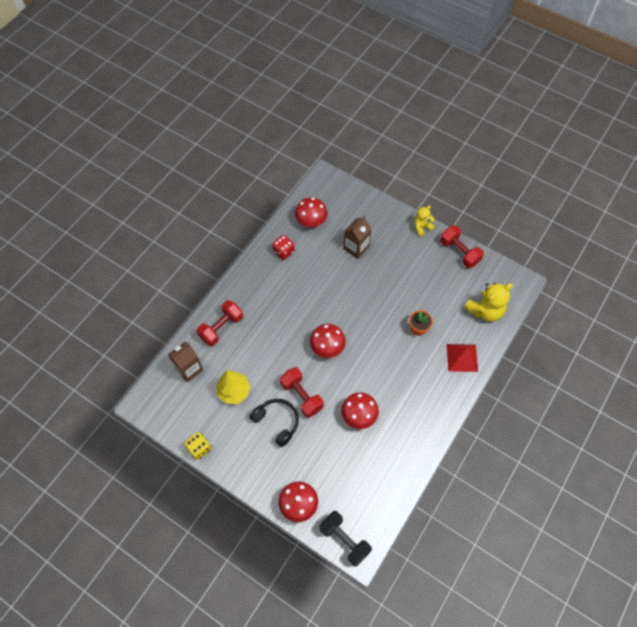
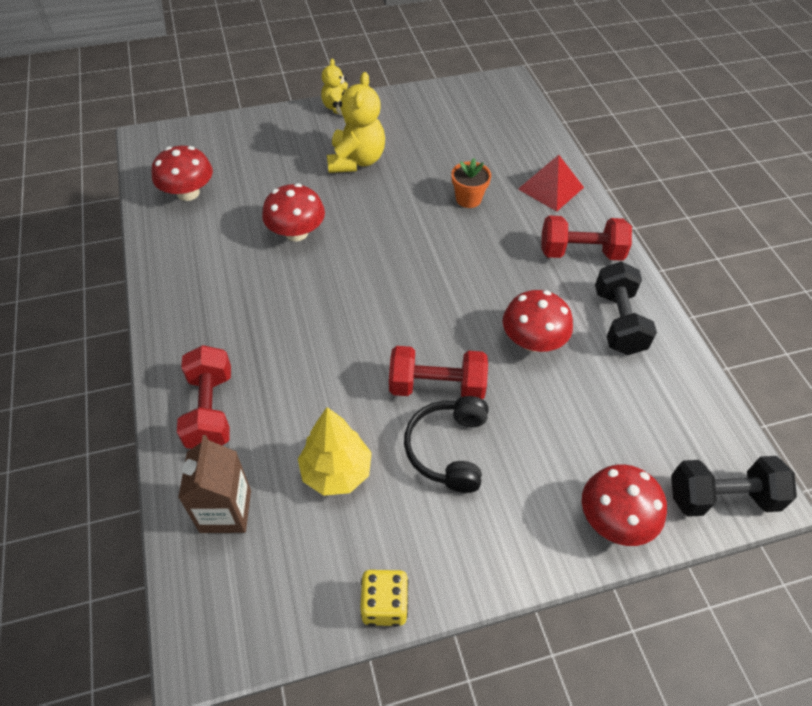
camera: 50 degrees left, 10 degrees down
black headphones [249,399,299,447] -> black headphones turned 75 degrees counterclockwise [404,396,489,493]
red dice [272,235,295,260] -> none
red mushroom [310,324,346,358] -> red mushroom moved to [262,183,325,241]
brown carton [343,216,372,259] -> none
red dumbbell [440,225,484,268] -> red dumbbell moved to [541,216,632,261]
yellow teddy bear [464,283,513,322] -> yellow teddy bear moved to [327,72,385,173]
none -> black dumbbell [595,262,657,355]

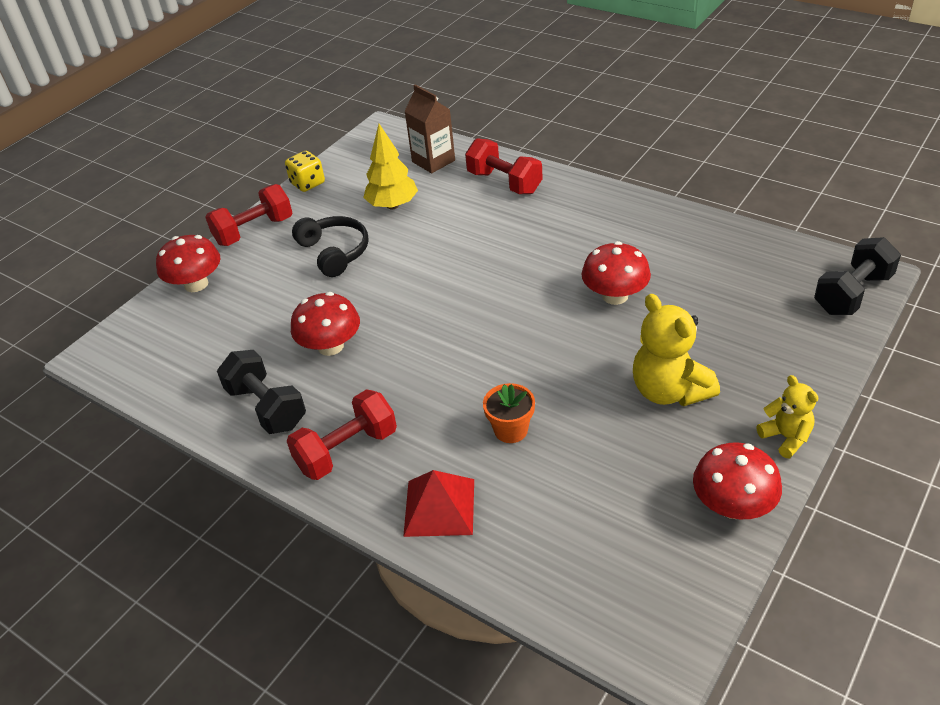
camera: 145 degrees right, 10 degrees down
red mushroom [152,146,213,201] -> red mushroom moved to [693,442,782,519]
red dumbbell [389,346,488,399] -> red dumbbell moved to [205,184,292,246]
black dumbbell [671,456,797,517] -> black dumbbell moved to [814,237,901,315]

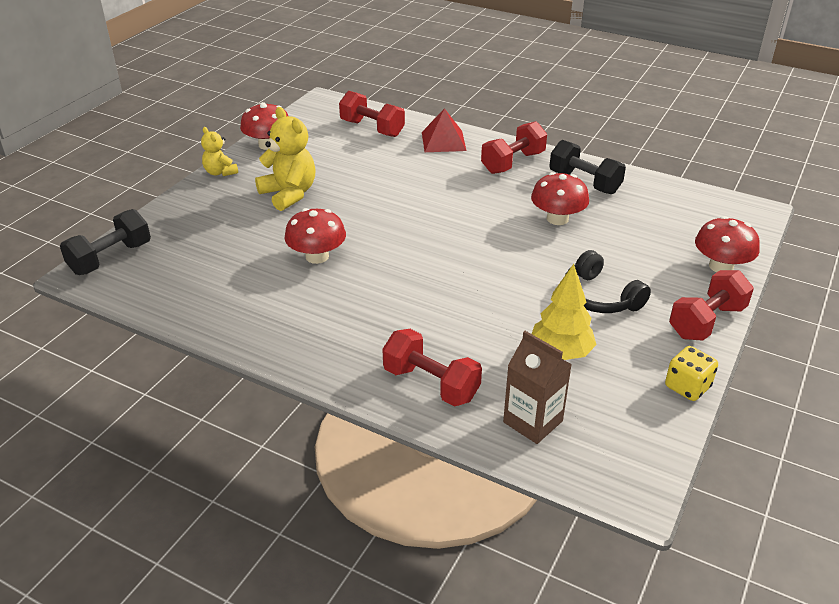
camera: 170 degrees right, 5 degrees down
orange flower pot [483,383,535,443] -> none
none -> red dumbbell [339,91,405,137]

